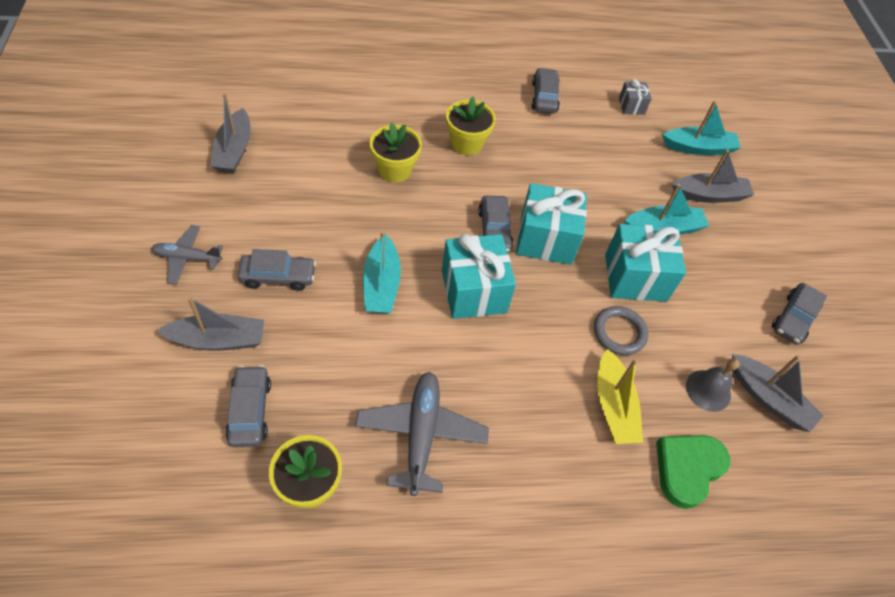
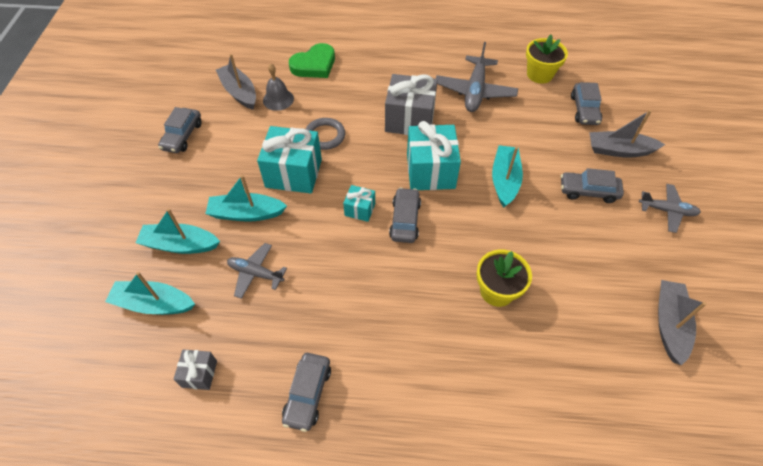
camera: 165 degrees left, 0 degrees up
yellow flower pot [446,97,496,155] -> none
turquoise gift [516,183,587,265] -> turquoise gift [343,185,375,222], size x0.50
yellow boat [597,349,643,444] -> none
grey boat [672,149,754,203] -> turquoise boat [136,208,220,254]
grey car [772,283,827,344] -> grey car turned 150 degrees clockwise [158,107,202,153]
none -> grey plane [227,243,287,299]
none -> grey gift [385,74,437,135]

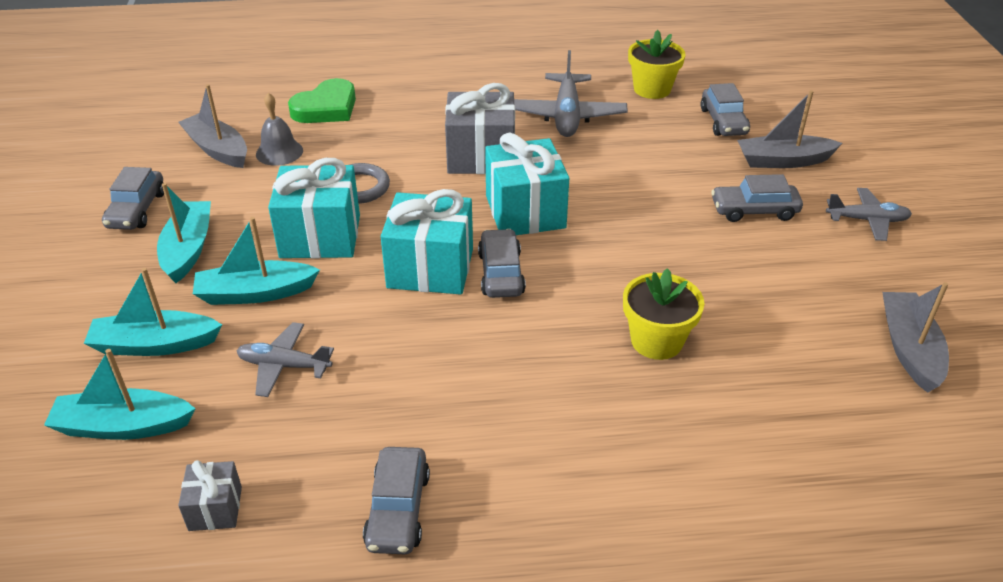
camera: 10 degrees left, 15 degrees down
turquoise gift [343,185,375,222] -> turquoise gift [381,189,473,295], size x1.99
turquoise boat [492,145,523,207] -> turquoise boat moved to [157,183,211,283]

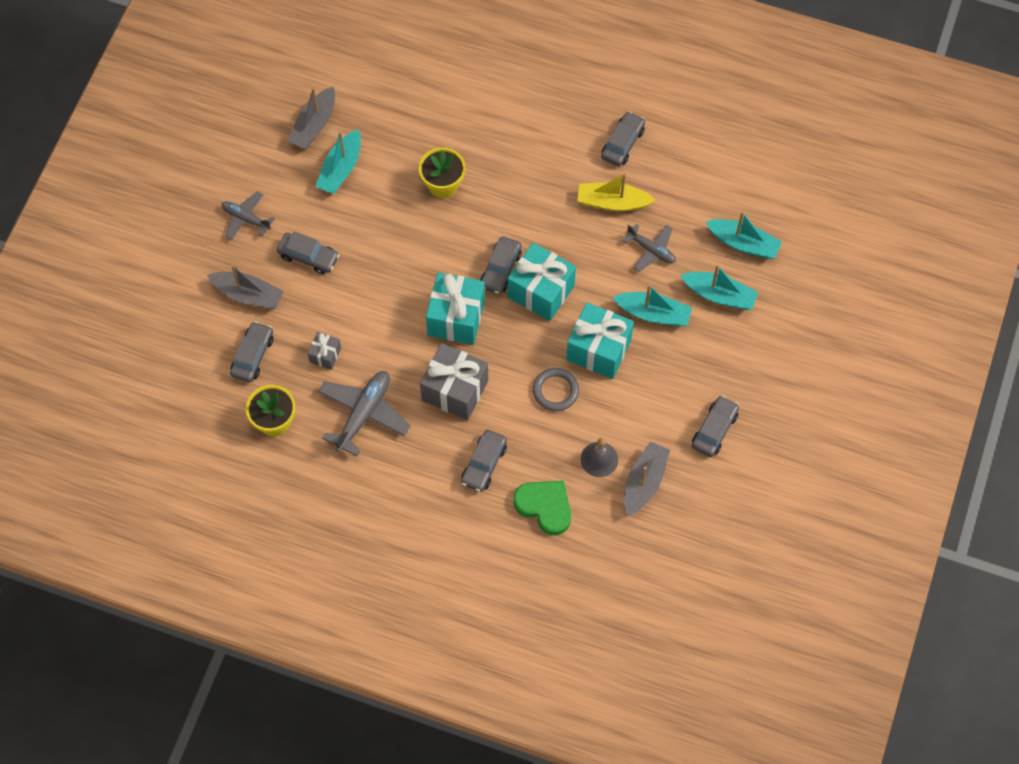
camera: 155 degrees left, 25 degrees up
turquoise boat [157,183,211,283] -> turquoise boat moved to [315,129,361,194]
grey boat [178,84,247,168] -> grey boat turned 135 degrees counterclockwise [624,441,670,516]
grey gift [178,460,242,531] -> grey gift moved to [308,332,341,370]
green heart [288,78,356,123] -> green heart turned 60 degrees clockwise [513,481,571,535]
none -> grey car [461,430,507,492]
none -> yellow boat [577,173,655,211]

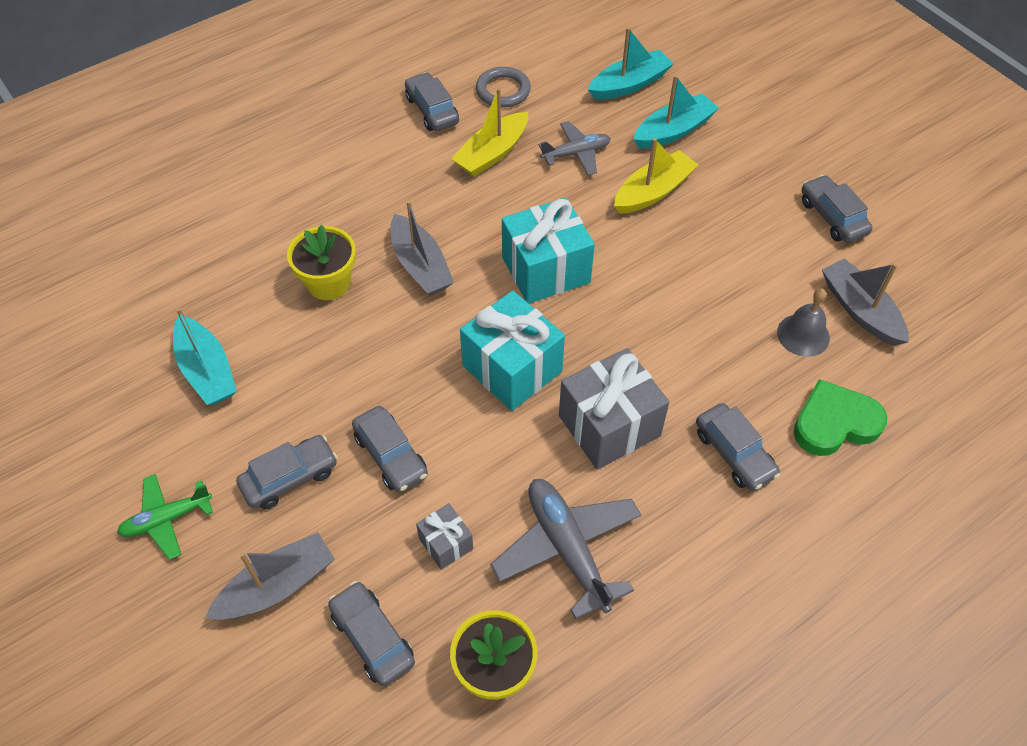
camera: 55 degrees left, 10 degrees down
grey plane [222,191,275,240] -> green plane [117,474,213,560]
grey boat [288,86,335,149] -> grey boat moved to [390,200,454,296]
grey car [480,236,522,294] -> grey car moved to [352,406,428,493]
grey ring [533,368,579,411] -> grey ring moved to [476,67,531,108]
turquoise gift [566,303,634,379] -> none
turquoise boat [612,284,692,326] -> yellow boat [614,138,698,214]

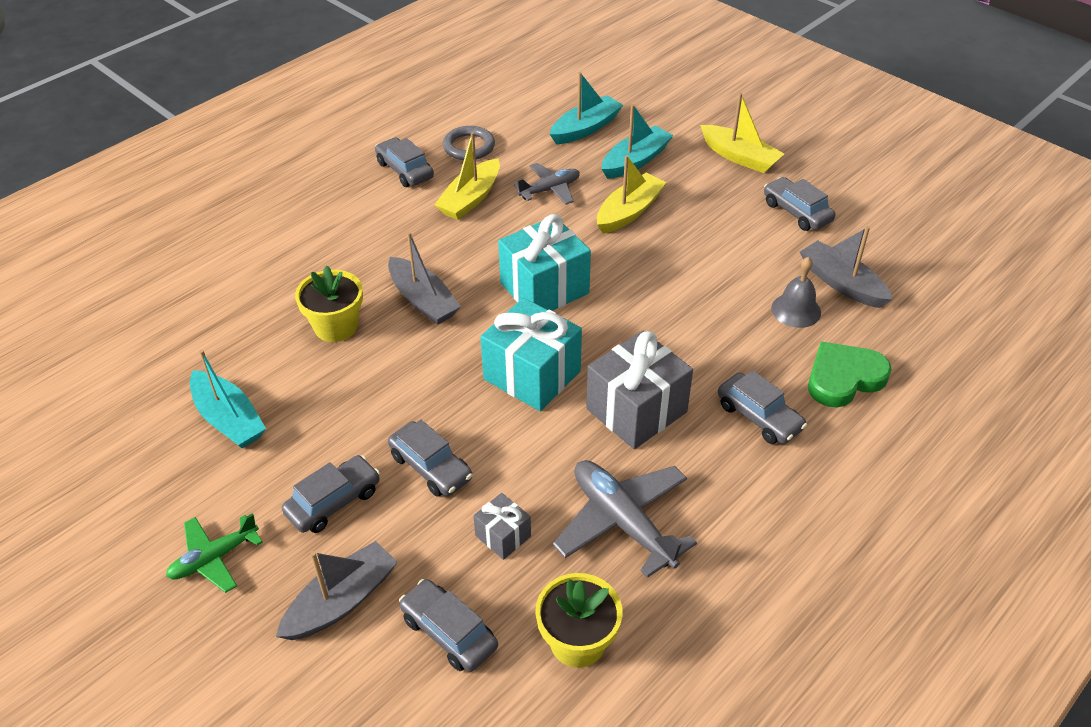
camera: 10 degrees left, 10 degrees down
none -> yellow boat [700,92,784,173]

